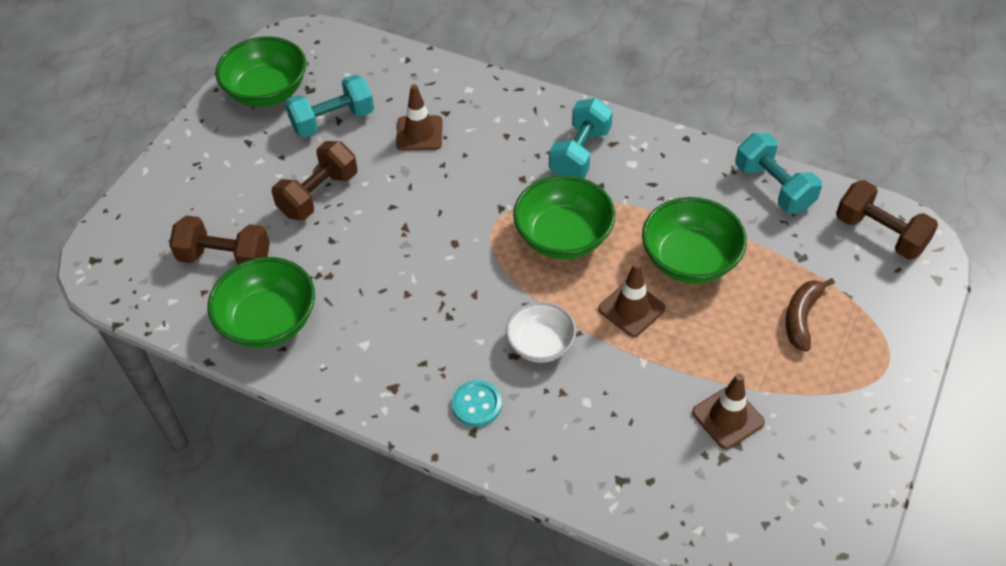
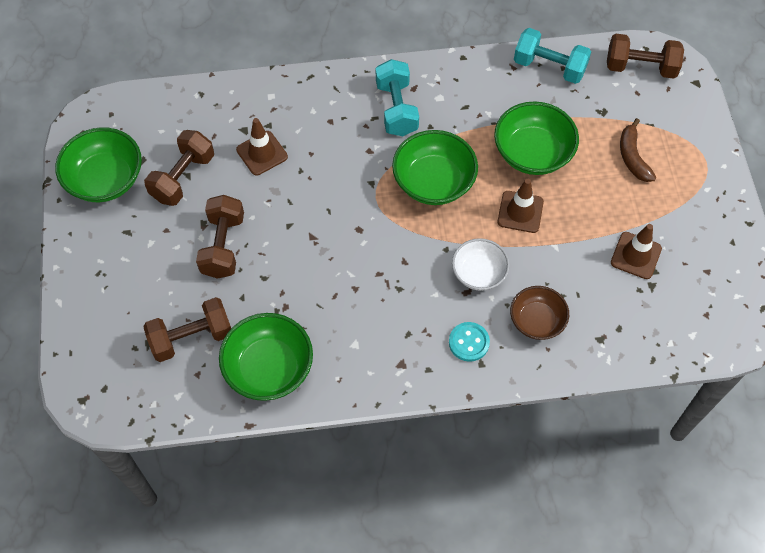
camera: 35 degrees left, 10 degrees up
turquoise dumbbell [285,74,374,138] -> brown dumbbell [144,130,214,206]
none -> brown bowl [510,286,569,340]

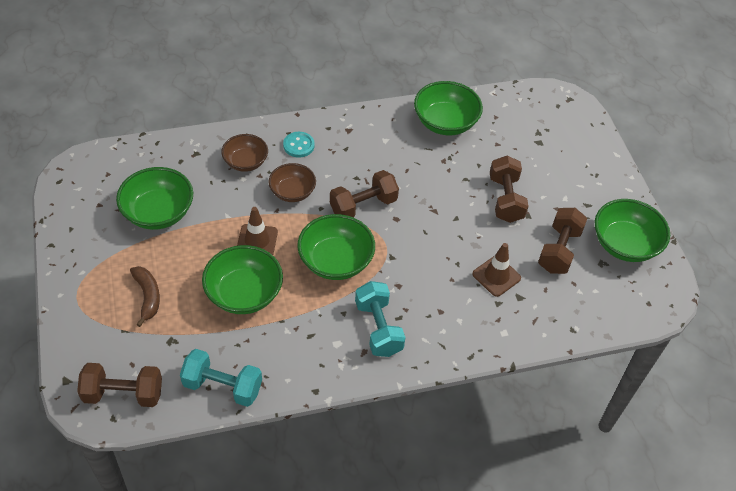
camera: 170 degrees right, 10 degrees down
brown dumbbell [143,297,231,362] -> brown dumbbell moved to [330,170,399,218]
white bowl [452,238,510,291] -> brown bowl [269,163,316,202]
brown traffic cone [611,224,662,279] -> green bowl [116,167,193,230]

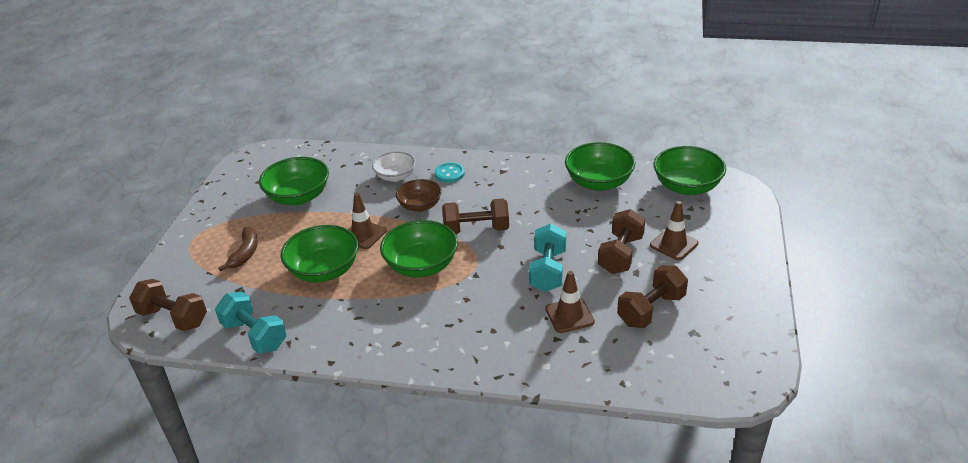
camera: 30 degrees right, 15 degrees down
brown bowl [221,134,268,172] -> white bowl [372,151,416,182]
turquoise dumbbell [355,281,406,357] -> turquoise dumbbell moved to [529,224,566,292]
green bowl [595,199,670,262] -> green bowl moved to [654,146,726,195]
none -> brown traffic cone [650,201,699,260]

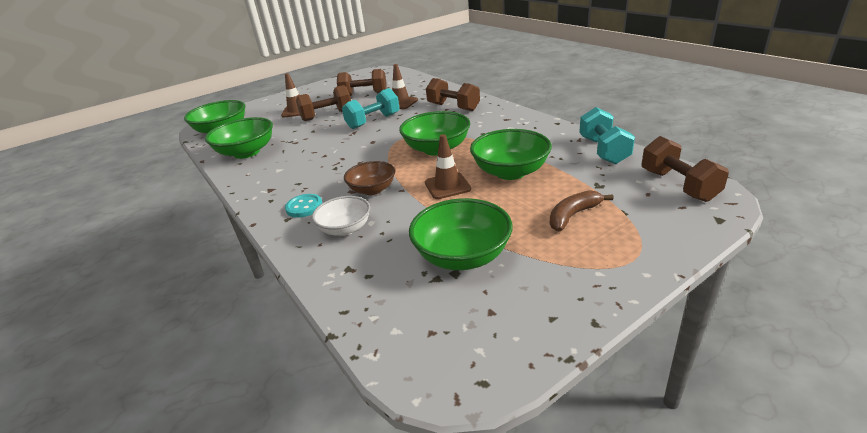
camera: 135 degrees left, 5 degrees down
brown dumbbell [442,198,509,234] -> brown dumbbell moved to [426,78,480,111]

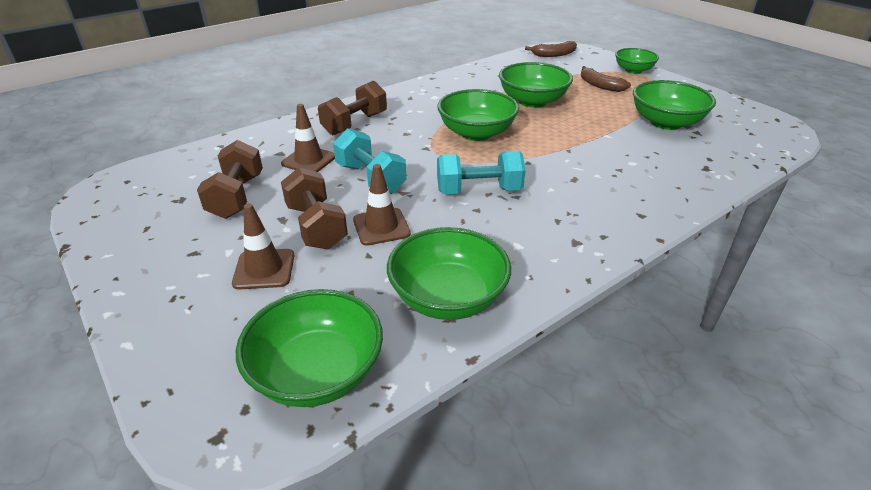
camera: 95 degrees left, 5 degrees up
turquoise button [285,194,322,218] -> none
white bowl [312,196,370,236] -> none
brown bowl [344,161,395,195] -> none
brown traffic cone [425,134,471,199] -> brown traffic cone moved to [353,164,411,246]
turquoise dumbbell [579,107,635,164] -> turquoise dumbbell moved to [437,151,526,194]
brown dumbbell [642,136,729,202] -> brown banana [525,41,577,57]
none -> green bowl [615,48,659,74]

